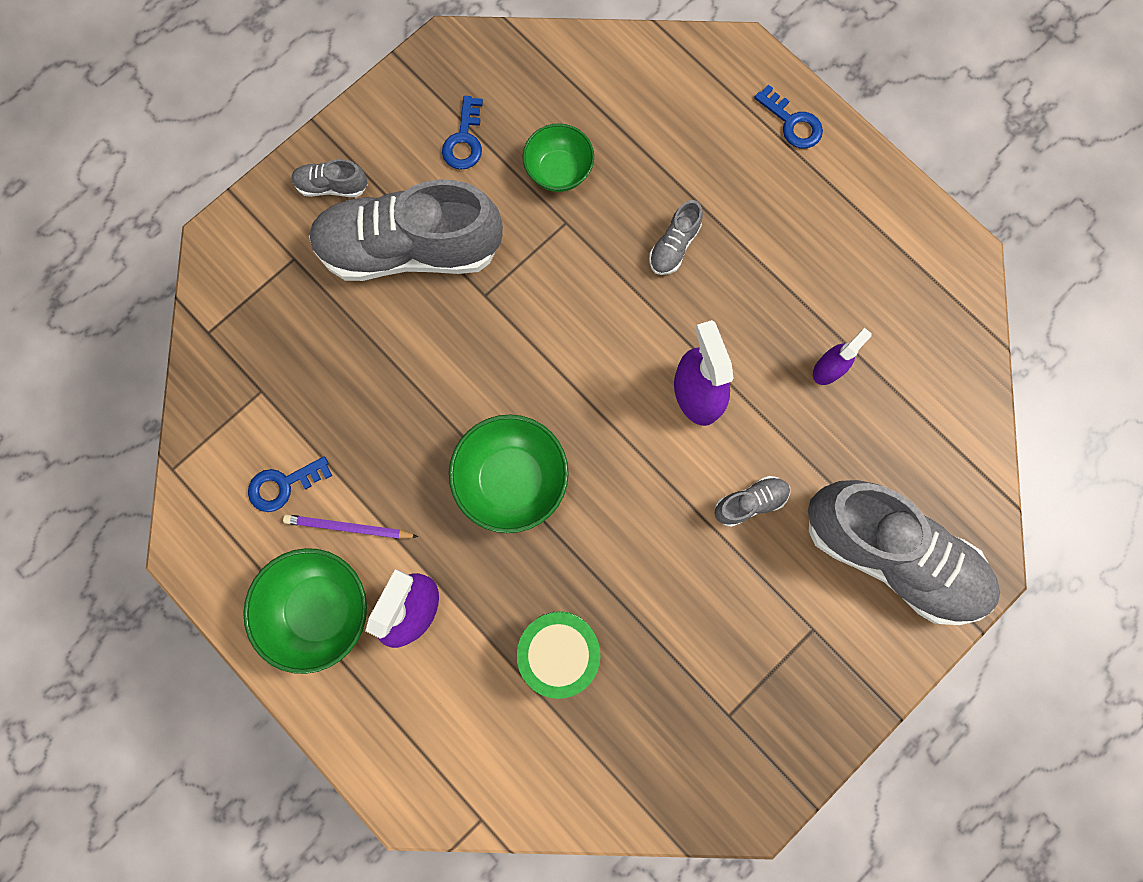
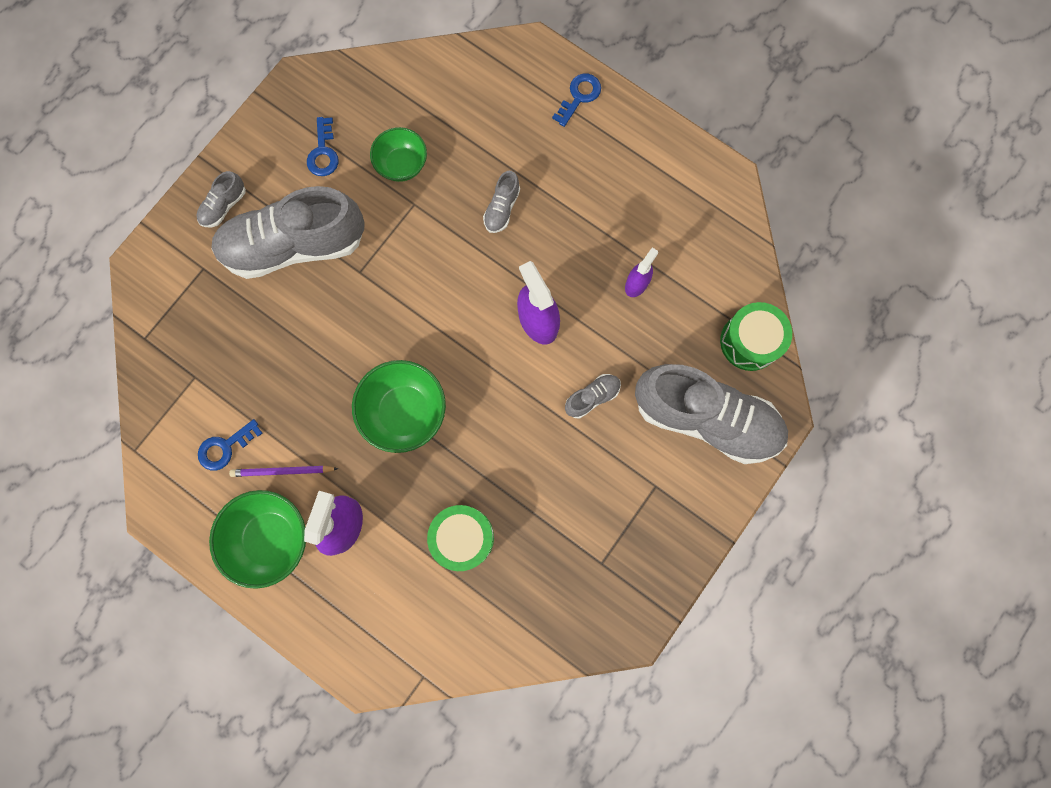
camera: 10 degrees left, 0 degrees up
grey shoe [292,159,368,197] -> grey shoe turned 45 degrees counterclockwise [196,171,246,227]
blue key [754,85,823,149] -> blue key turned 90 degrees counterclockwise [552,73,601,127]
none -> green drum [720,302,792,371]

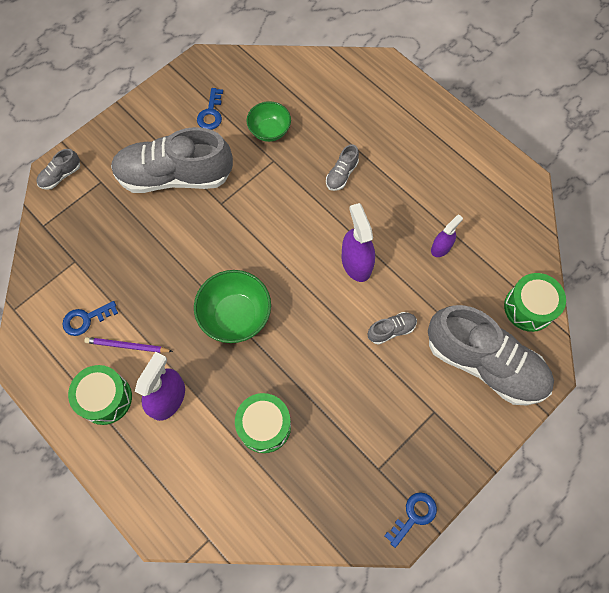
camera: 10 degrees right, 10 degrees down
grey shoe [196,171,246,227] -> grey shoe moved to [37,149,80,190]
green bowl [209,490,306,589] -> green drum [68,365,132,425]
blue key [552,73,601,127] -> blue key moved to [384,492,437,548]

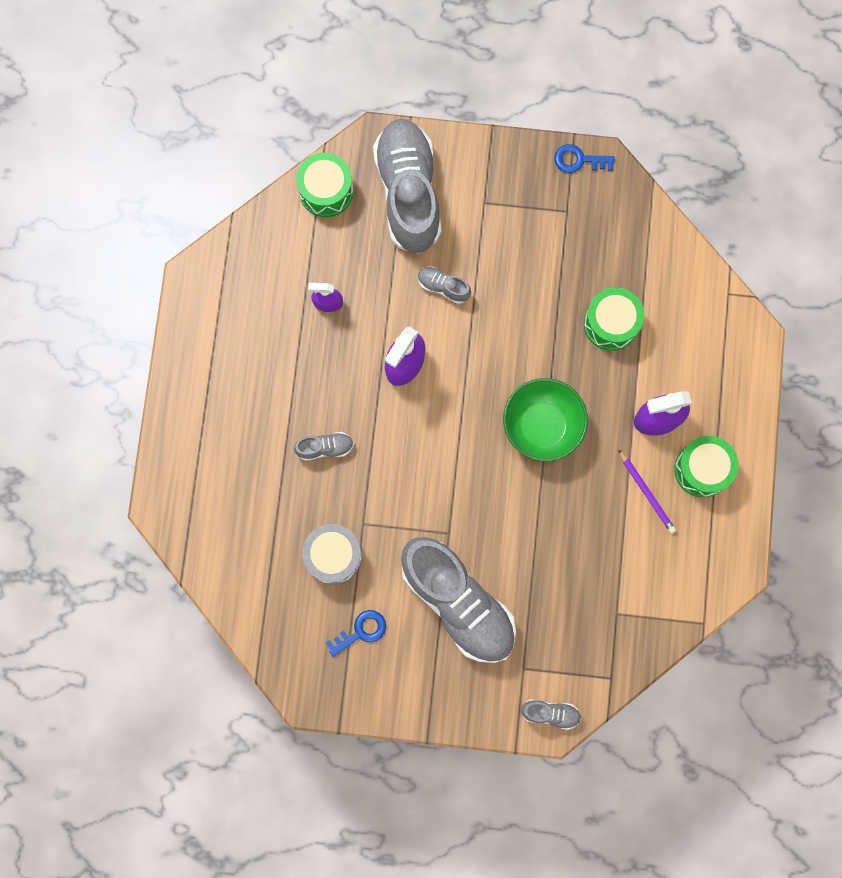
camera: 130 degrees left, 10 degrees up
blue key [62,301,118,336] -> none
green bowl [247,101,291,142] -> grey drum [302,524,362,585]

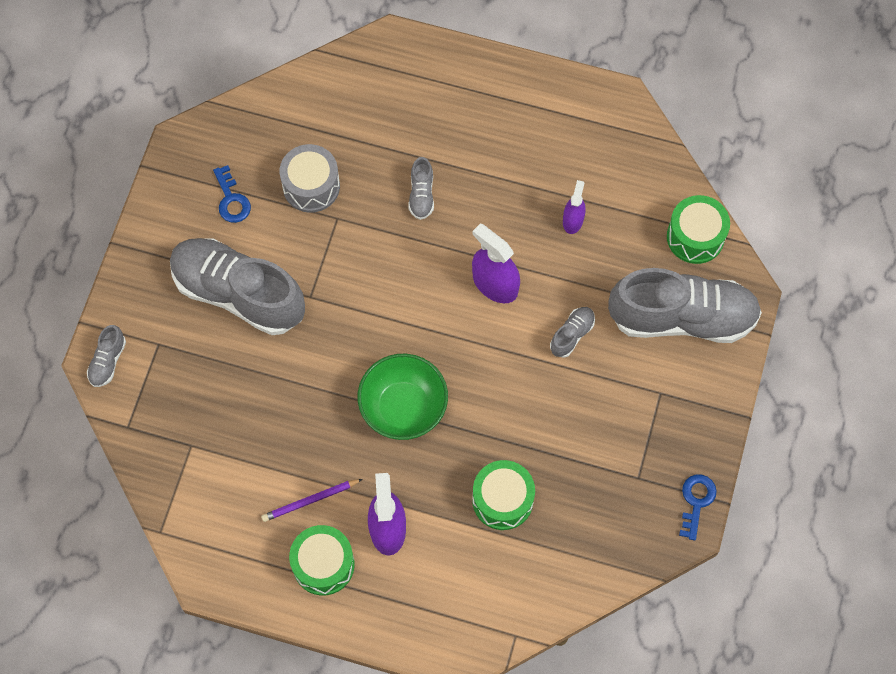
camera: 100 degrees right, 10 degrees down
grey shoe [401,537,516,663] -> grey shoe turned 60 degrees clockwise [170,238,305,335]

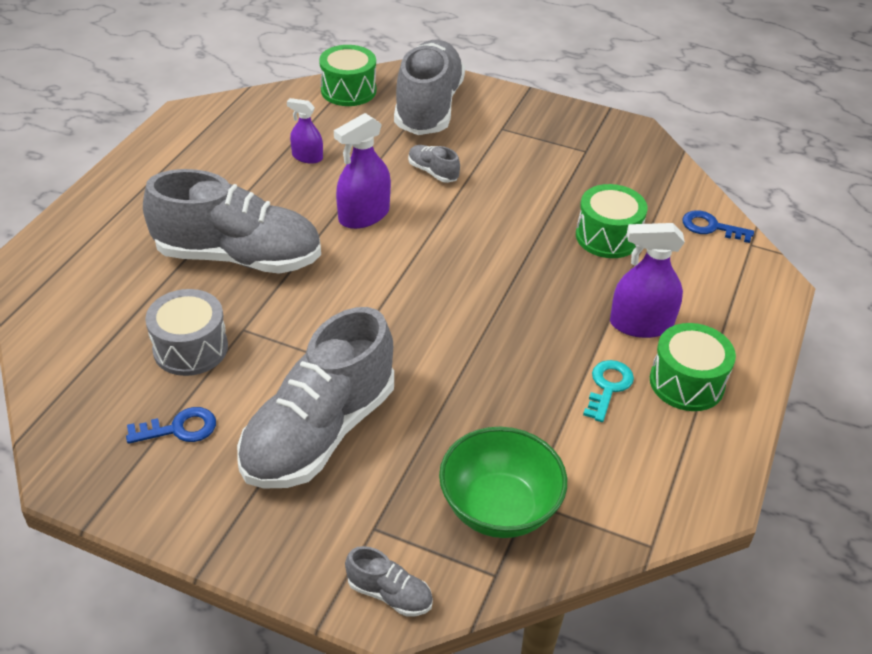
camera: 85 degrees left, 25 degrees down
purple pencil [261,479,363,522] -> turquoise key [583,360,634,422]
green bowl [358,354,448,440] -> green bowl moved to [439,427,567,538]
grey shoe [408,157,434,220] -> grey shoe [143,169,321,274], size x2.45
blue key [679,474,717,541] -> blue key moved to [682,210,754,243]

